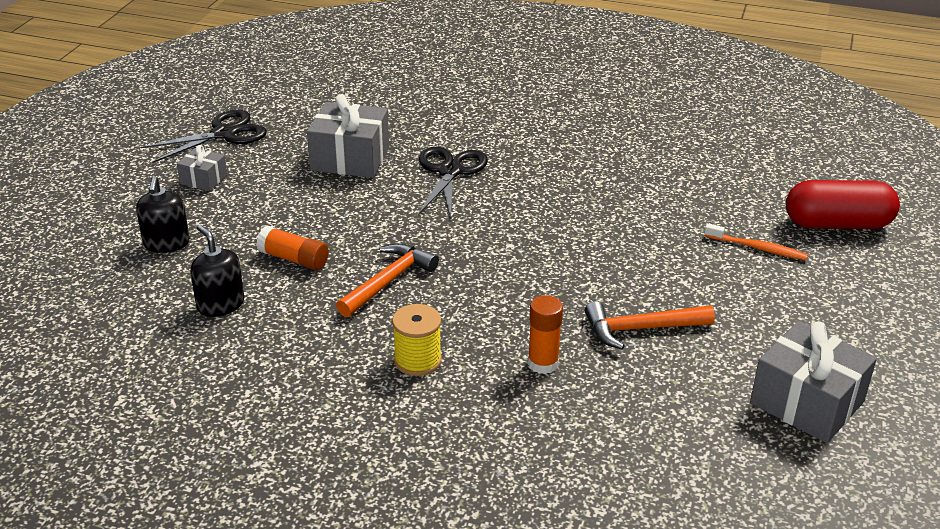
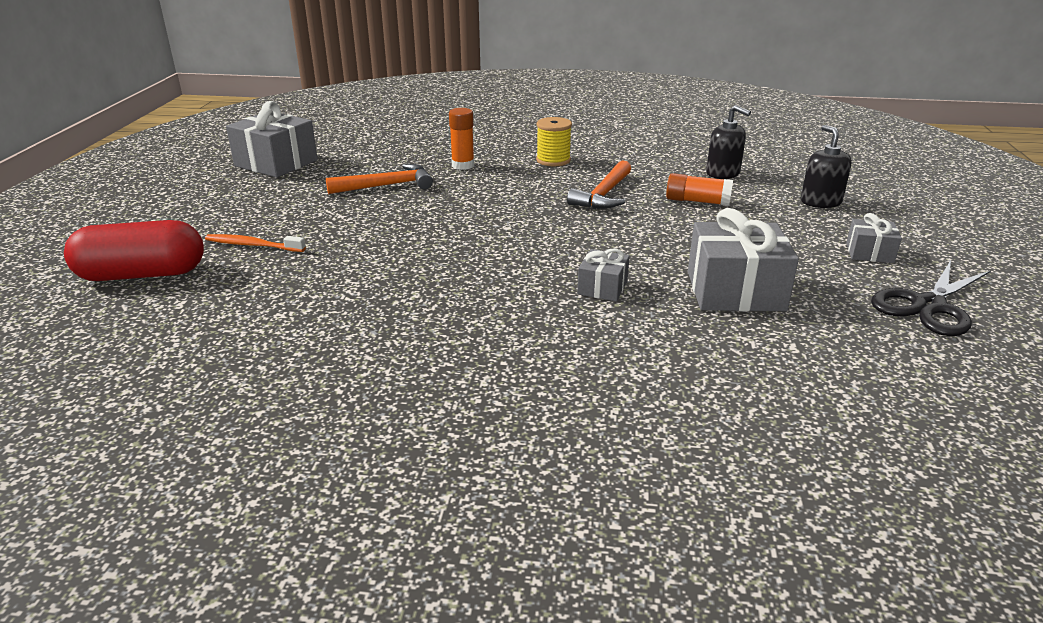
camera: 170 degrees right, 5 degrees down
black scissors [418,147,488,219] -> grey gift [577,249,630,301]

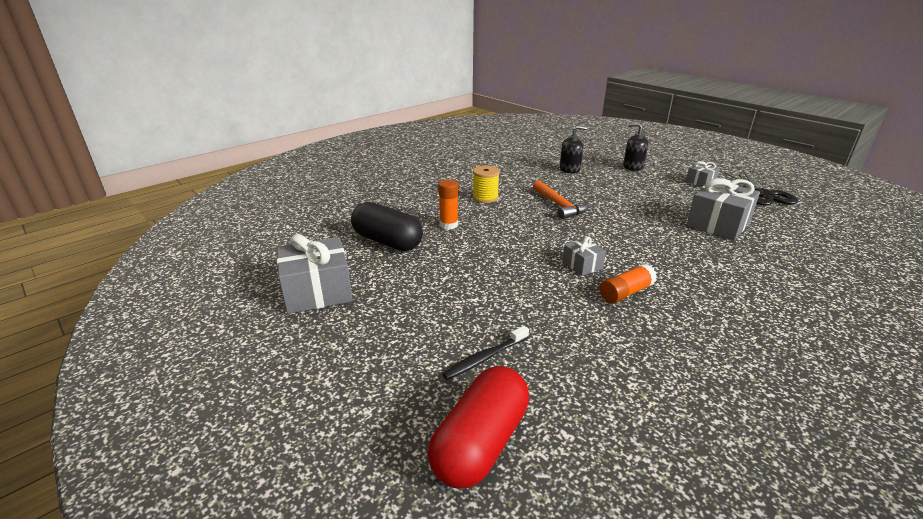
camera: 50 degrees left, 0 degrees up
orange toothbrush [205,234,306,252] -> black toothbrush [443,326,529,380]
orange hammer [326,164,433,194] -> none
grey gift [577,249,630,301] -> grey gift moved to [562,236,606,276]
orange glue stick [666,173,733,206] -> orange glue stick moved to [600,264,657,303]
none -> black capsule [351,202,423,251]

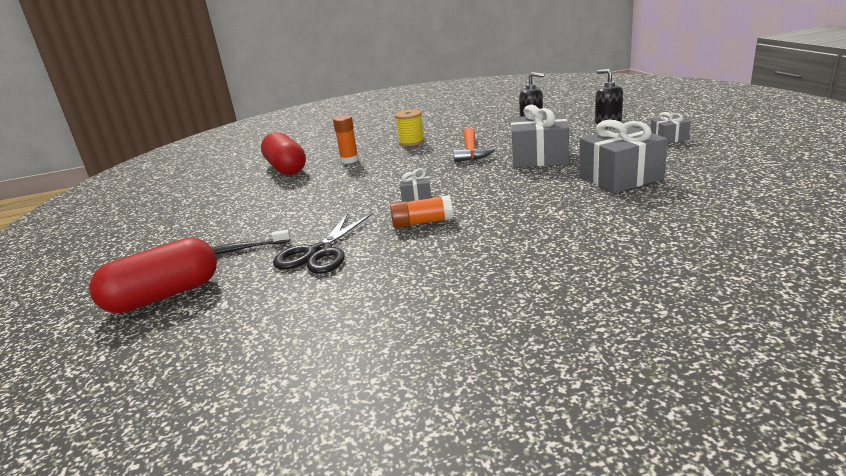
camera: 30 degrees right, 5 degrees down
grey gift [277,234,353,314] -> grey gift moved to [511,105,569,167]
black capsule [351,202,423,251] -> red capsule [261,132,306,175]
black scissors [724,171,798,205] -> black scissors moved to [273,213,373,274]

